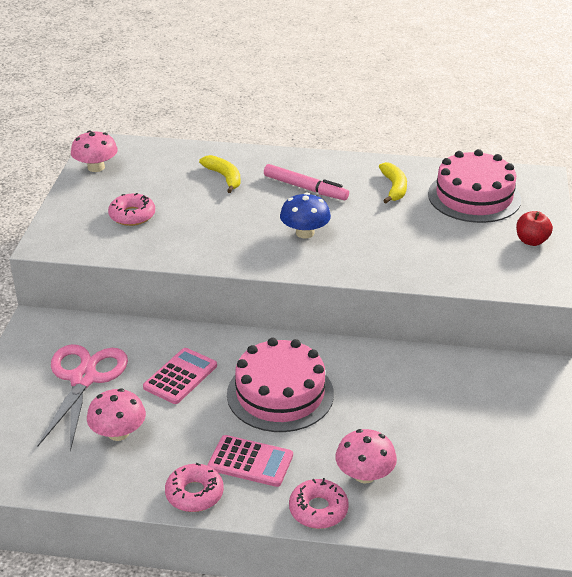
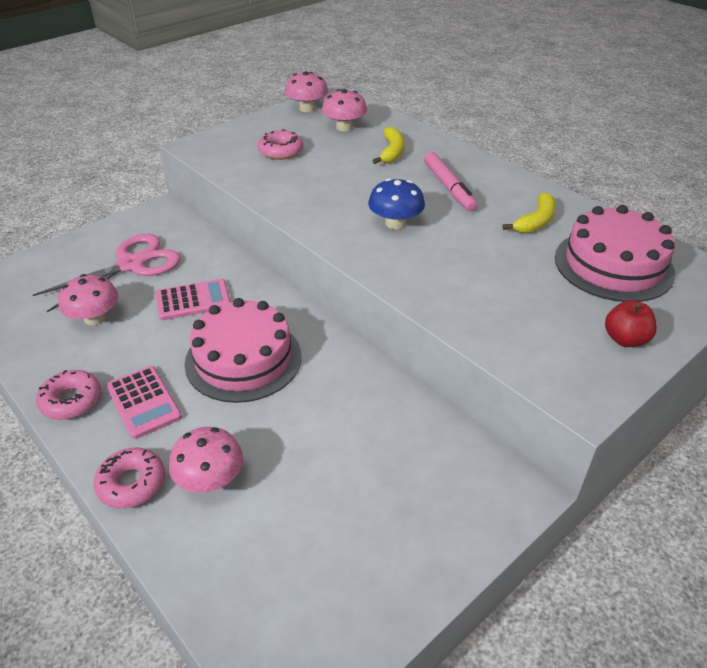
camera: 40 degrees right, 5 degrees up
none -> pink mushroom [321,89,367,132]

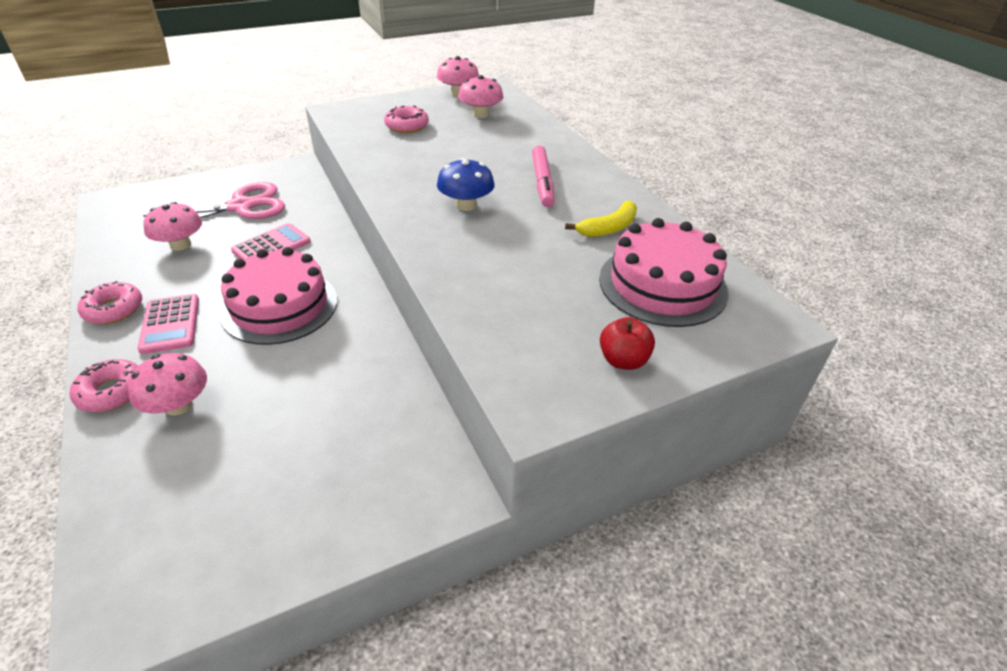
camera: 15 degrees right, 0 degrees up
pink calculator [156,279,231,320] -> pink calculator turned 45 degrees counterclockwise [231,223,311,259]
yellow banana [372,127,404,164] -> none

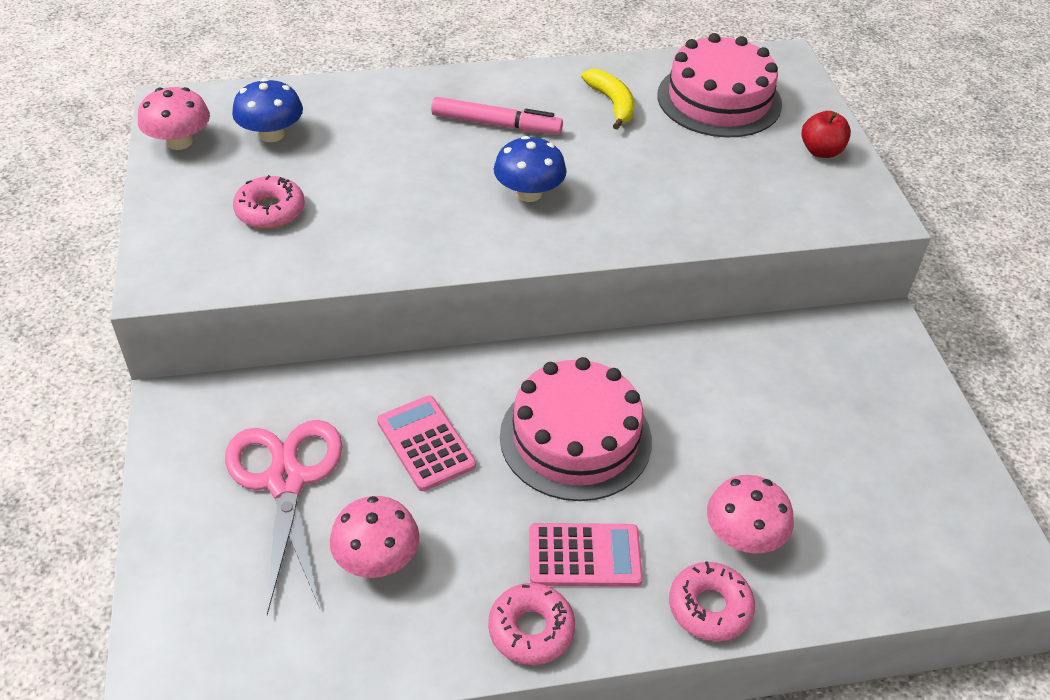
camera: 75 degrees left, 5 degrees up
pink mushroom [458,75,503,118] -> blue mushroom [232,78,303,142]

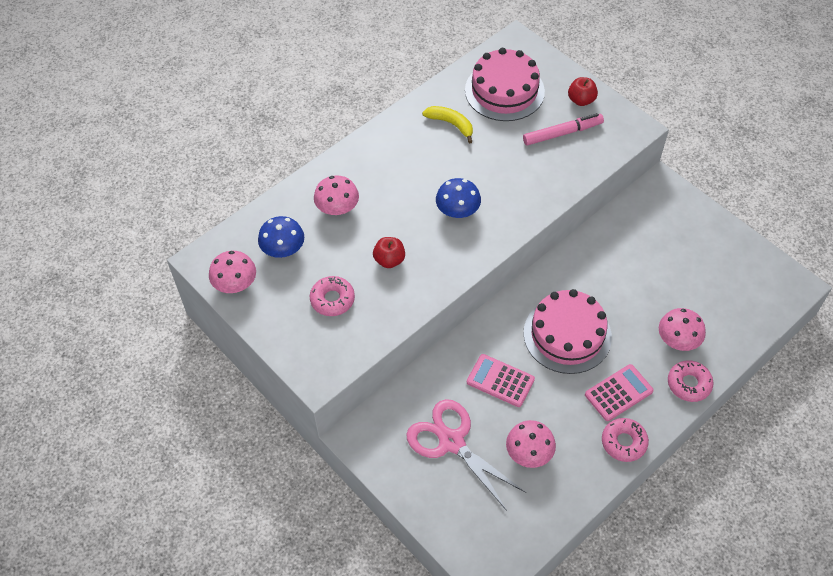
camera: 30 degrees left, 10 degrees up
pink marker [431,97,563,134] -> pink marker moved to [523,113,604,146]
none -> pink mushroom [314,175,359,215]
none -> red apple [373,237,405,268]

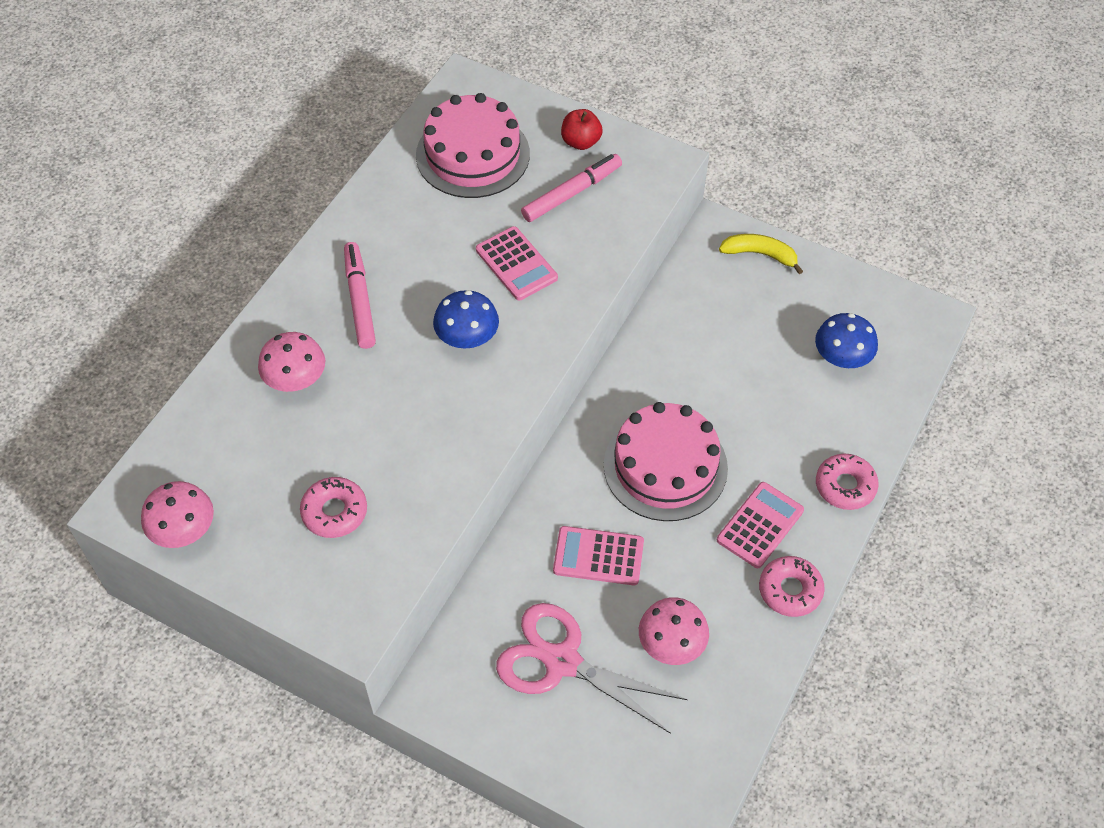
camera: 20 degrees left, 0 degrees up
blue mushroom [258,216,304,258] -> blue mushroom moved to [815,313,878,368]
red apple [373,237,405,268] -> none
yellow banana [422,106,473,143] -> yellow banana moved to [719,234,803,274]
pink mushroom [659,308,706,351] -> none
none -> pink marker [344,242,376,349]
none -> pink calculator [476,226,558,301]

